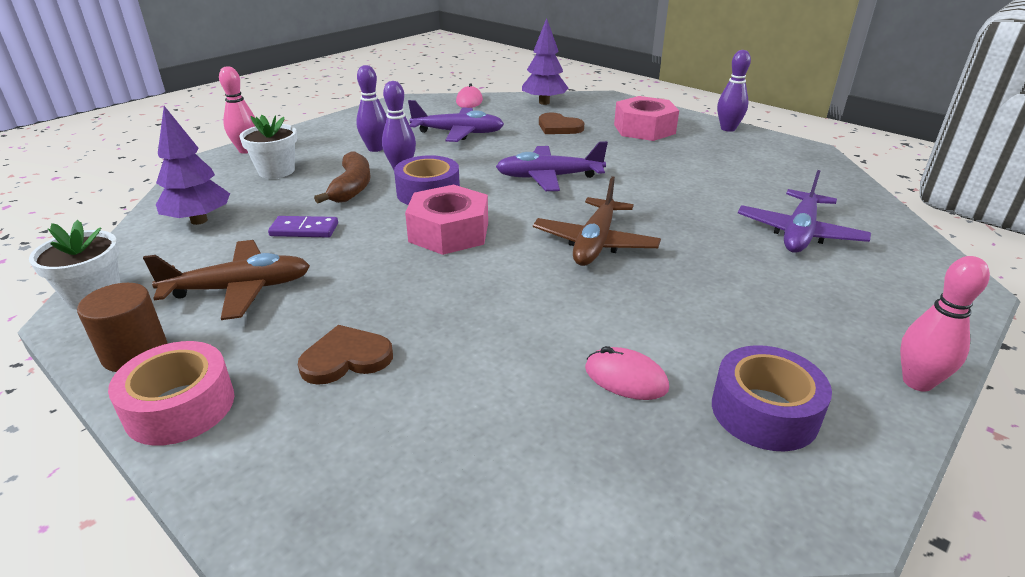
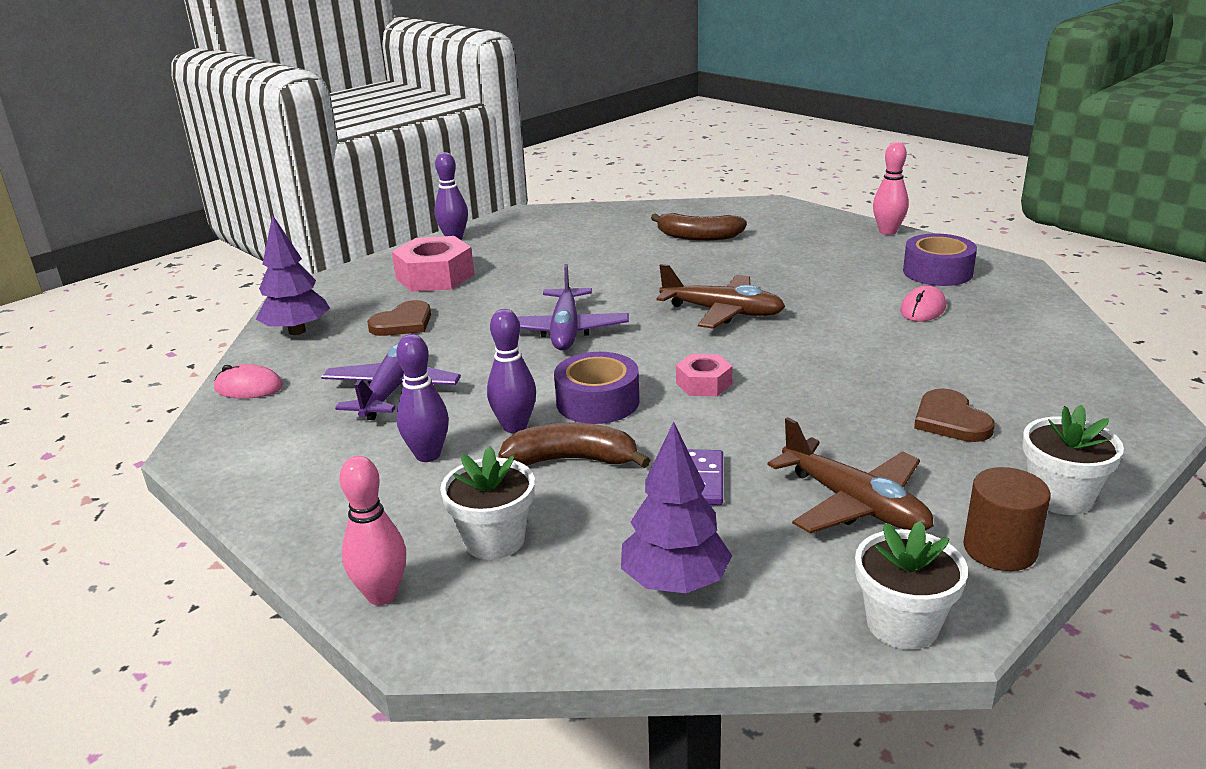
camera: 85 degrees left, 5 degrees down
pink tape [108,341,234,446] -> white flower pot [1022,404,1124,515]
brown plane [143,240,310,320] -> brown plane turned 150 degrees clockwise [767,417,934,533]
pink nut [405,185,488,255] -> pink nut [676,354,733,396], size x0.56
purple plane [738,170,871,253] -> brown banana [651,213,747,241]

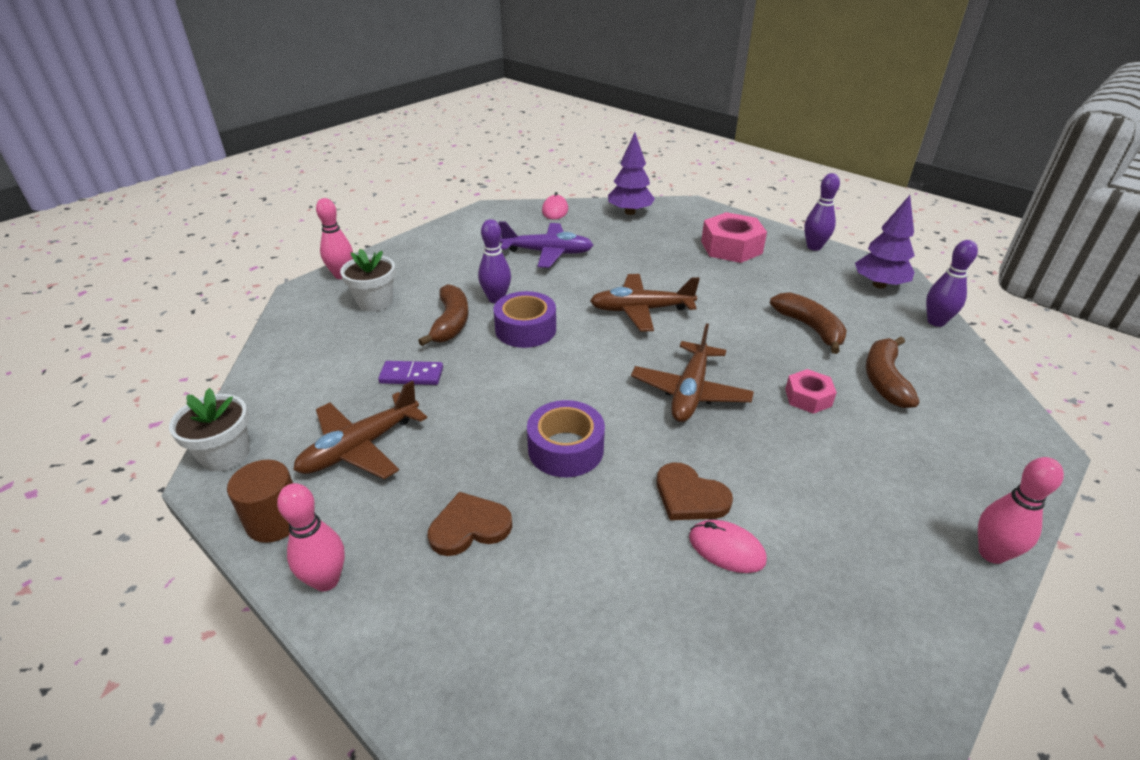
camera: 85 degrees right, 10 degrees up
brown heart [367,300,431,336] -> brown heart moved to [657,462,733,520]
purple bowling pin [397,334,449,462] -> purple bowling pin moved to [926,240,978,327]
purple plane [517,264,629,350] -> brown plane [590,274,700,332]
purple tree [621,422,732,593] -> purple tree moved to [855,195,915,289]
pink nut [676,354,733,396] -> pink nut moved to [785,369,837,414]
purple tape [903,233,977,286] -> purple tape moved to [527,400,605,477]
white flower pot [1022,404,1124,515] -> pink bowling pin [277,483,345,591]
none -> brown banana [770,292,847,354]

